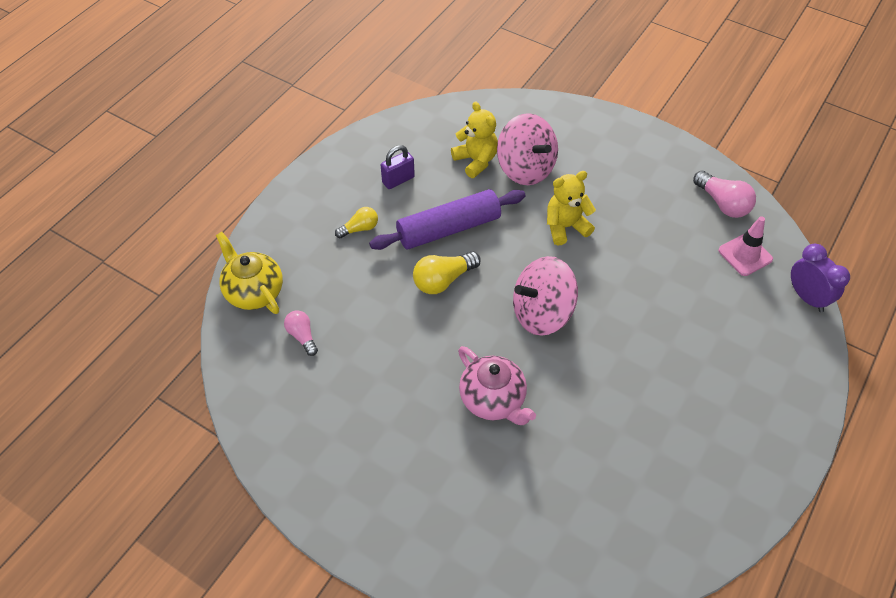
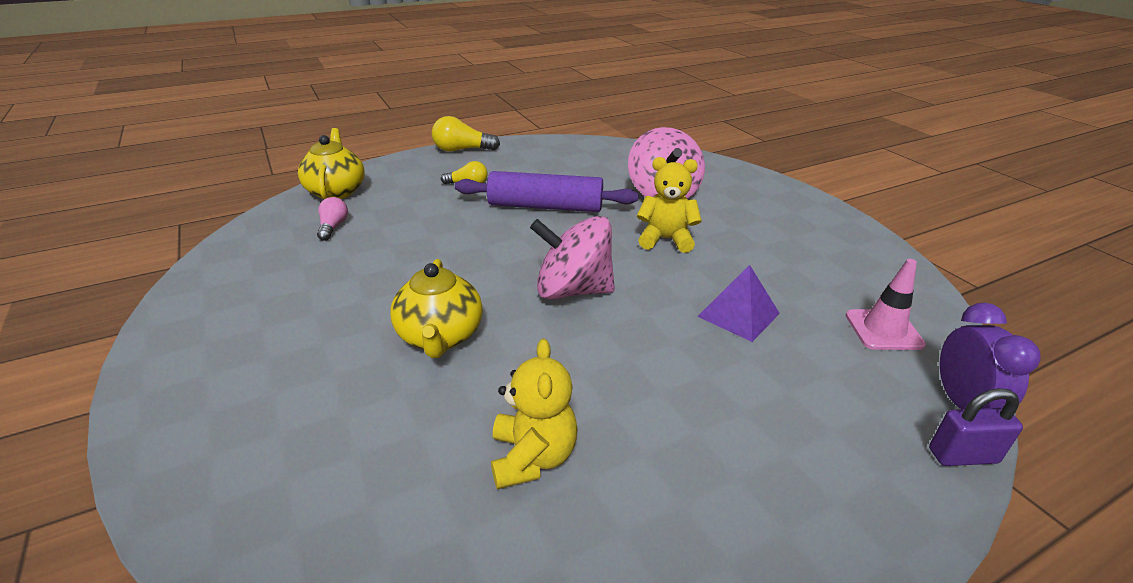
camera: 30 degrees right, 20 degrees down
purple padlock [381,145,415,189] -> purple padlock moved to [929,388,1023,466]
yellow light bulb [413,251,481,294] -> yellow light bulb moved to [432,116,500,152]
yellow teddy bear [451,101,498,178] -> yellow teddy bear moved to [491,339,578,489]
pink teapot [458,346,536,425] -> yellow teapot [390,259,483,358]
pink light bulb [693,171,756,218] -> none
none -> purple pyramid [697,265,780,342]

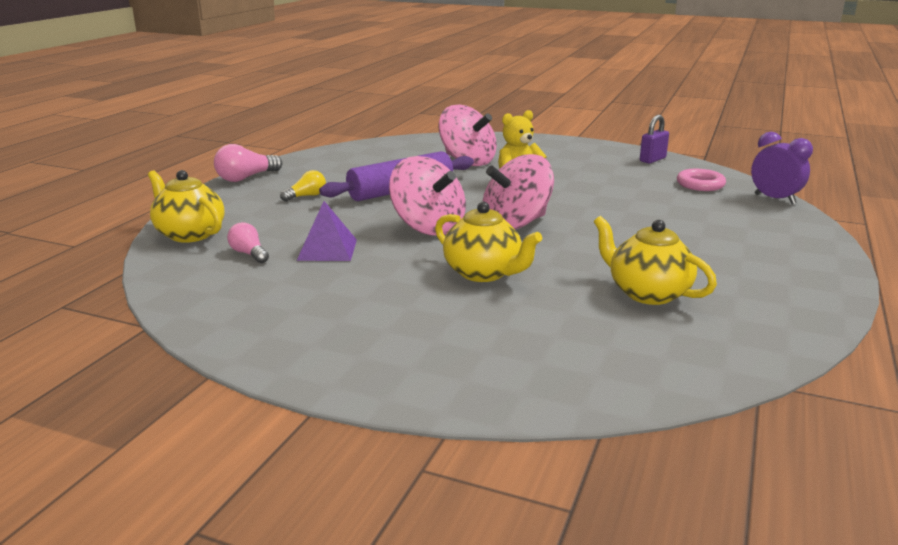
camera: 40 degrees left, 10 degrees down
yellow light bulb [432,116,500,152] -> pink light bulb [214,144,282,182]
yellow teddy bear [491,339,578,489] -> yellow teapot [593,216,717,305]
purple pyramid [697,265,780,342] -> purple pyramid moved to [297,201,357,261]
pink traffic cone [846,259,926,350] -> pink ring [677,169,726,191]
purple padlock [929,388,1023,466] -> purple padlock moved to [640,115,669,164]
none -> pink spinning top [389,156,466,236]

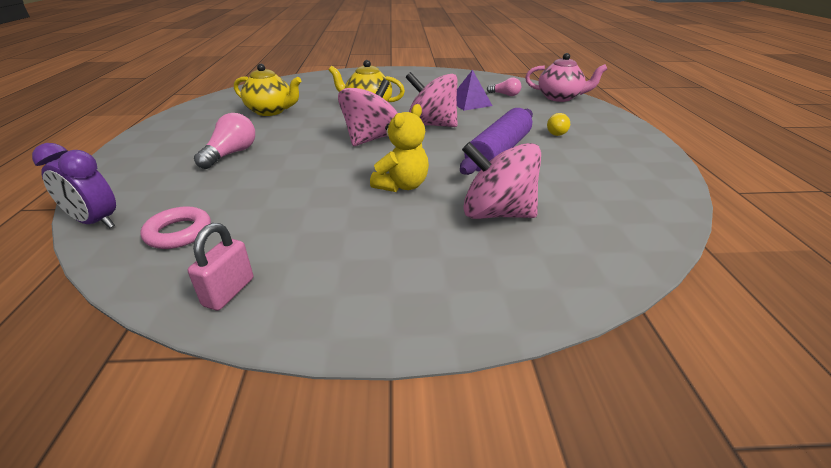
camera: 155 degrees right, 10 degrees up
yellow teapot [148,170,224,243] -> pink teapot [525,53,607,102]
pink light bulb [214,144,282,182] -> pink light bulb moved to [194,113,255,169]
purple padlock [640,115,669,164] -> pink padlock [188,223,253,311]

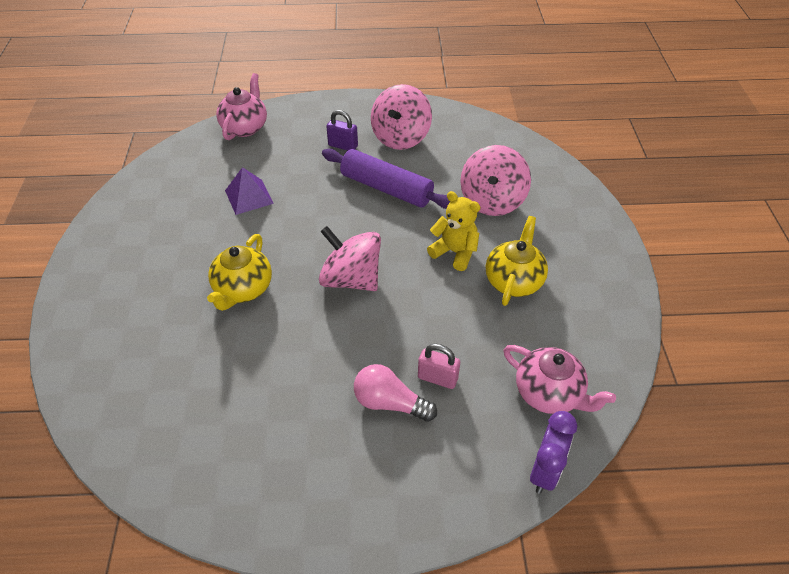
camera: 90 degrees left, 15 degrees up
pink ring [140,206,211,249] -> pink teapot [503,345,616,414]
pink padlock [188,223,253,311] -> pink padlock moved to [418,344,460,389]
yellow teapot [234,64,301,116] -> yellow teapot moved to [486,216,548,306]
pink spinning top [405,72,458,127] -> pink spinning top moved to [371,84,432,150]
pink light bulb [487,77,521,96] -> none
yellow light bulb [547,113,570,136] -> purple padlock [326,110,358,151]

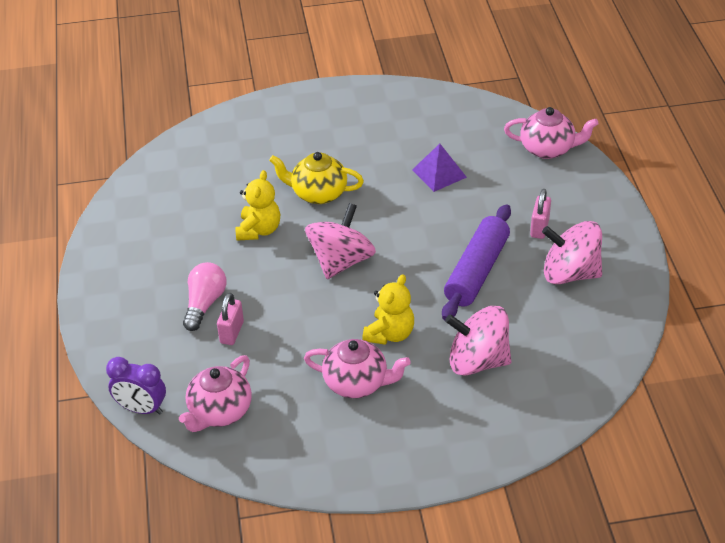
camera: 85 degrees right, 5 degrees down
purple padlock [326,110,358,151] -> pink padlock [530,189,551,239]
yellow teapot [486,216,548,306] -> pink teapot [304,339,411,398]
none -> yellow teddy bear [235,170,280,241]

